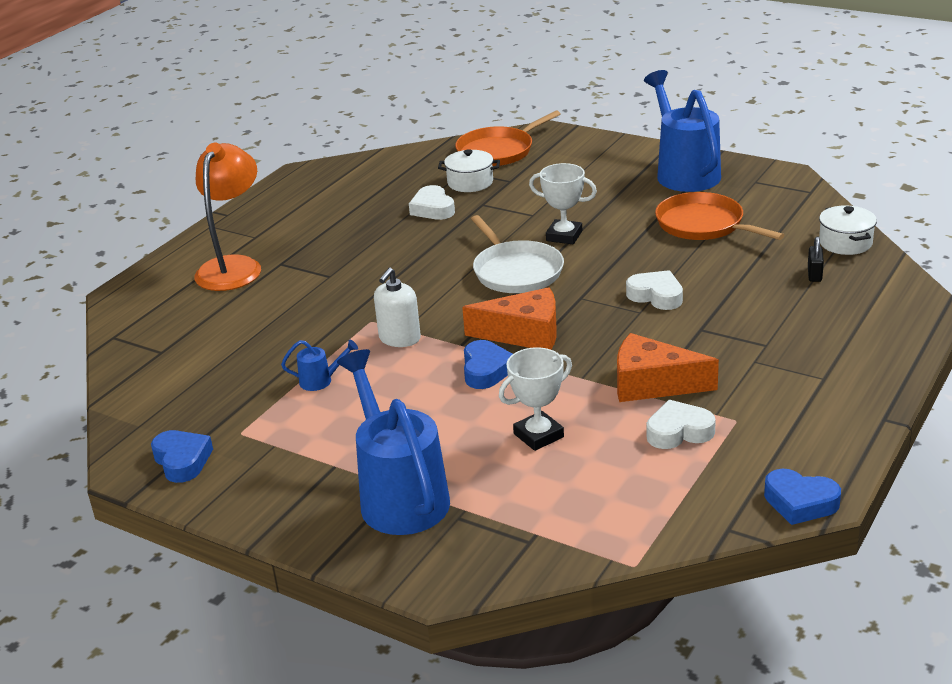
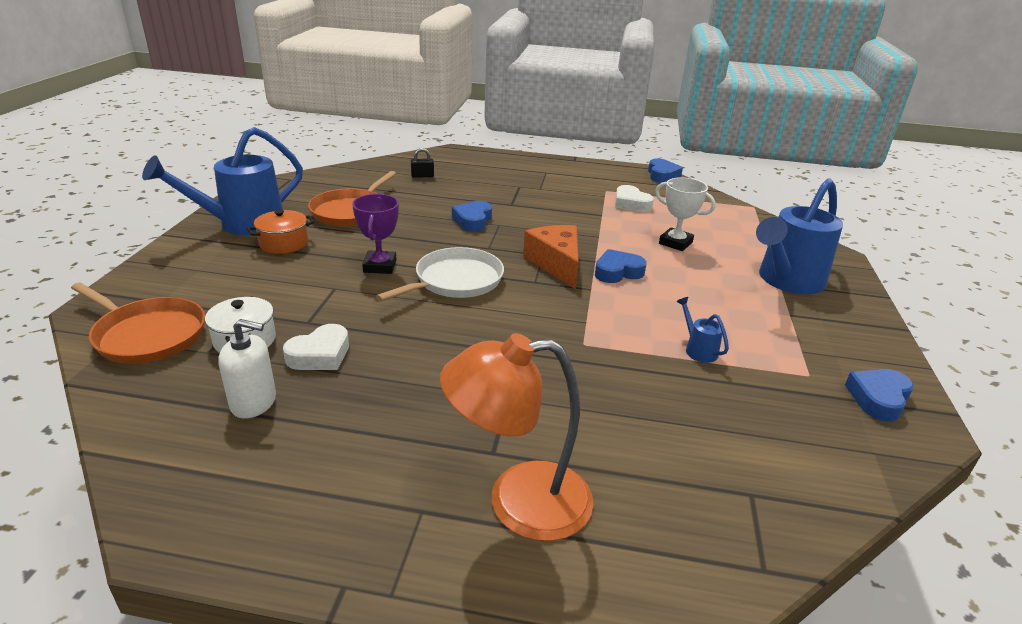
camera: 115 degrees left, 0 degrees up
white soap dispenser [374,268,421,347] -> white soap dispenser moved to [218,319,276,419]
white trophy [529,163,597,244] -> purple trophy [352,194,399,274]
orange cheese [617,333,719,402] -> none
white heart [626,270,683,310] -> blue heart [452,201,492,232]
white pot [819,205,877,255] -> none
none -> orange pot [247,210,314,254]

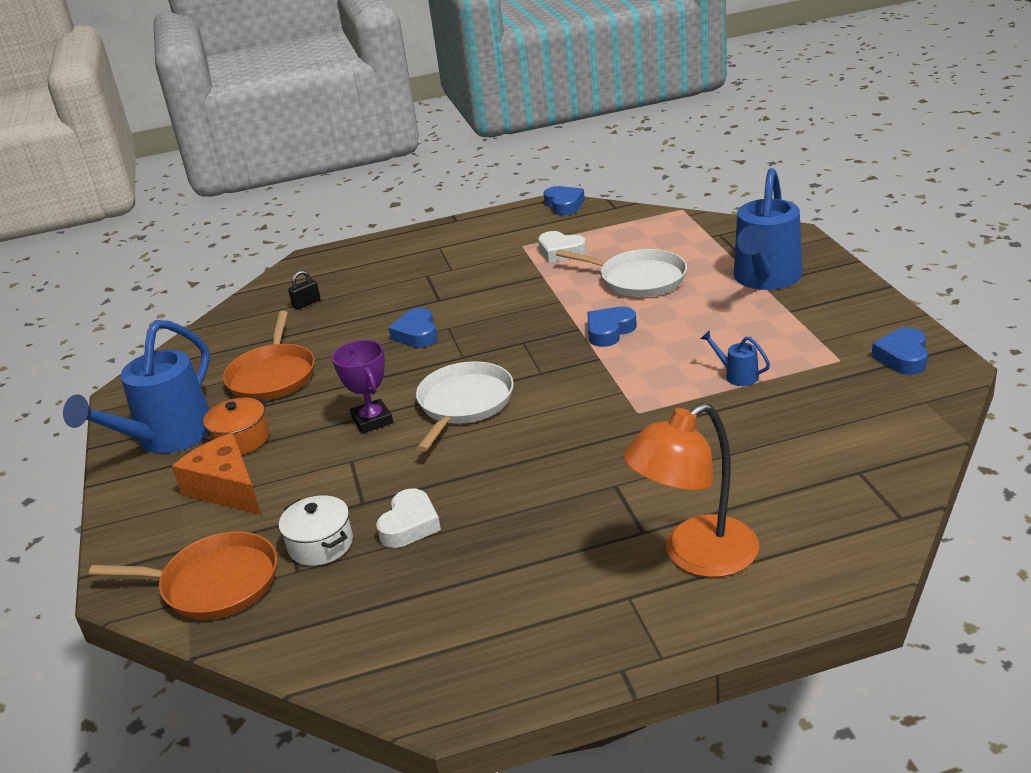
camera: 20 degrees left, 0 degrees up
white soap dispenser [218,319,276,419] -> none
orange cheese [523,225,579,290] -> orange cheese moved to [172,433,261,515]
white trophy [655,177,716,251] -> white pan [556,249,687,297]

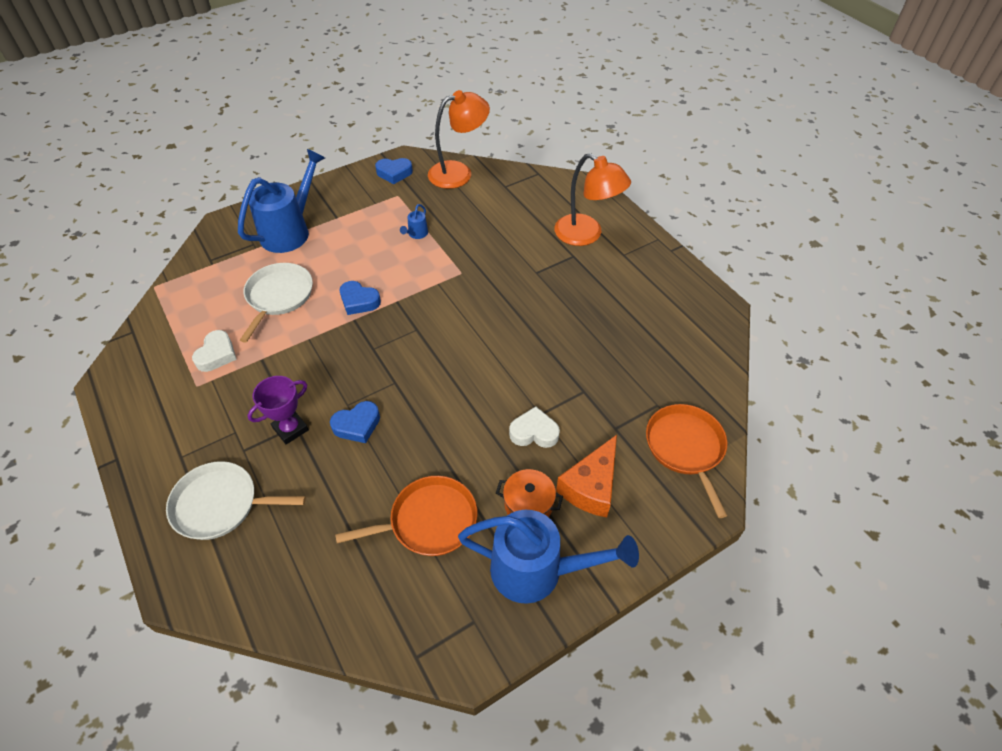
camera: 110 degrees left, 20 degrees up
white pot [279,495,353,566] -> none
black padlock [288,270,321,310] -> none
purple trophy [332,340,393,434] -> purple trophy moved to [247,376,309,445]
white heart [376,488,441,548] -> white heart moved to [509,406,560,448]
white pan [416,361,514,452] -> white pan moved to [166,461,306,540]
blue heart [544,186,585,215] -> none
blue watering can [734,168,802,290] -> blue watering can turned 60 degrees counterclockwise [238,149,325,253]
none -> orange lamp [428,90,490,189]

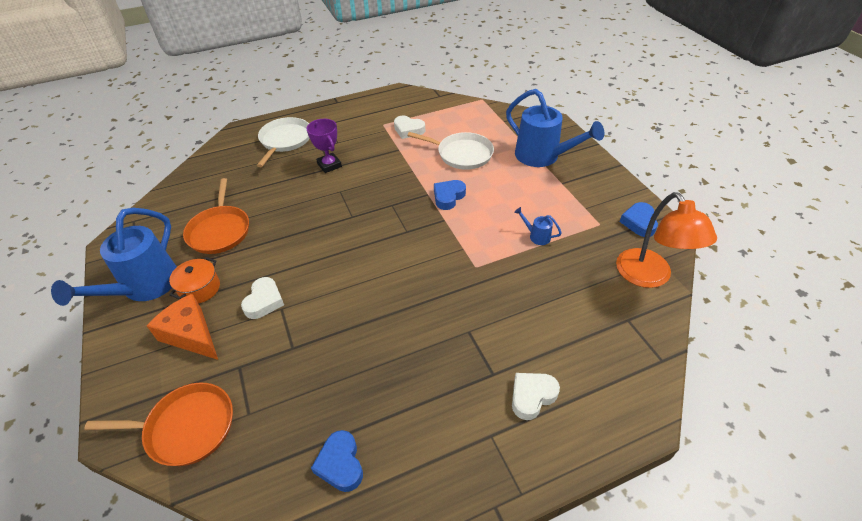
camera: 100 degrees right, 5 degrees down
blue heart [330,401,380,443] -> blue heart moved to [311,430,363,492]
orange lamp [554,153,631,246] -> white heart [512,373,560,420]

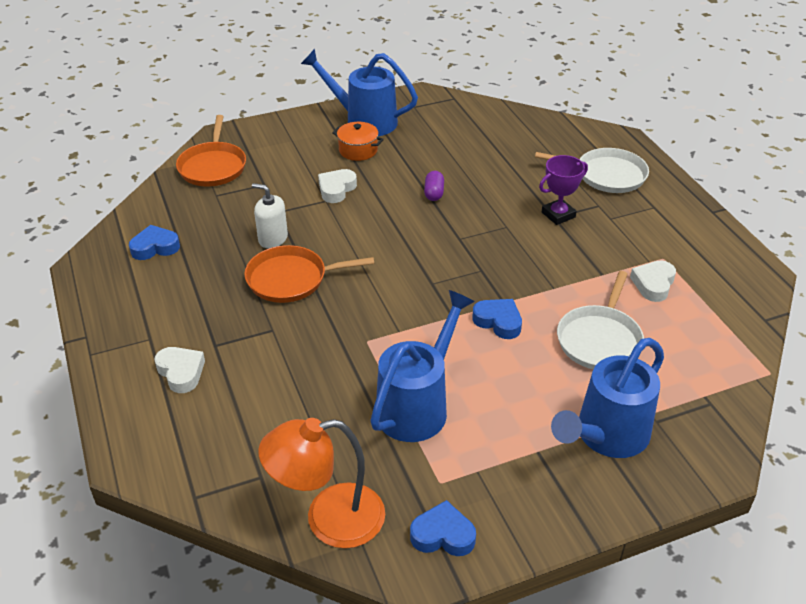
camera: 90 degrees right, 5 degrees down
orange cheese [147,293,218,360] -> none
orange pan [183,178,249,254] -> orange pan moved to [244,245,374,303]
white heart [241,277,284,319] -> white heart turned 105 degrees clockwise [318,169,357,203]
blue watering can [514,207,561,245] -> blue watering can [370,290,475,442], size x2.44
none -> white soap dispenser [252,183,288,248]
none -> purple capsule [424,171,444,201]

